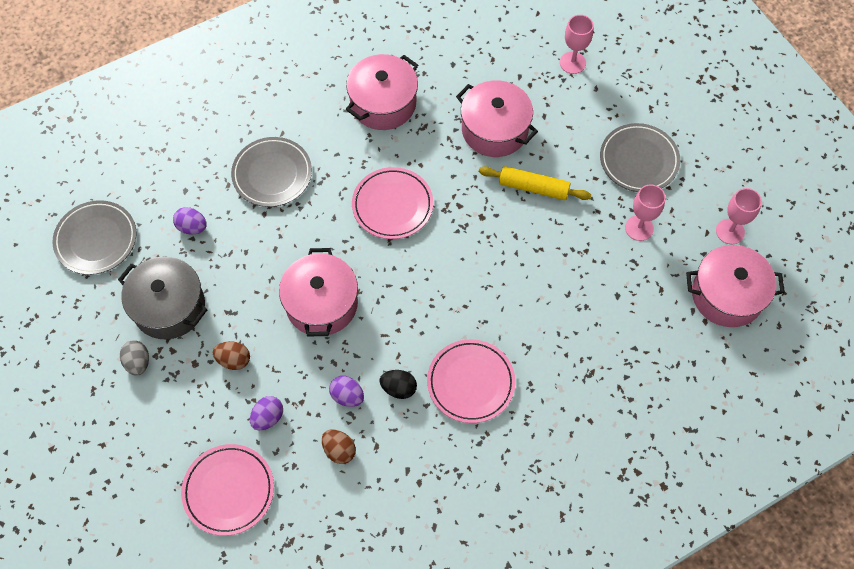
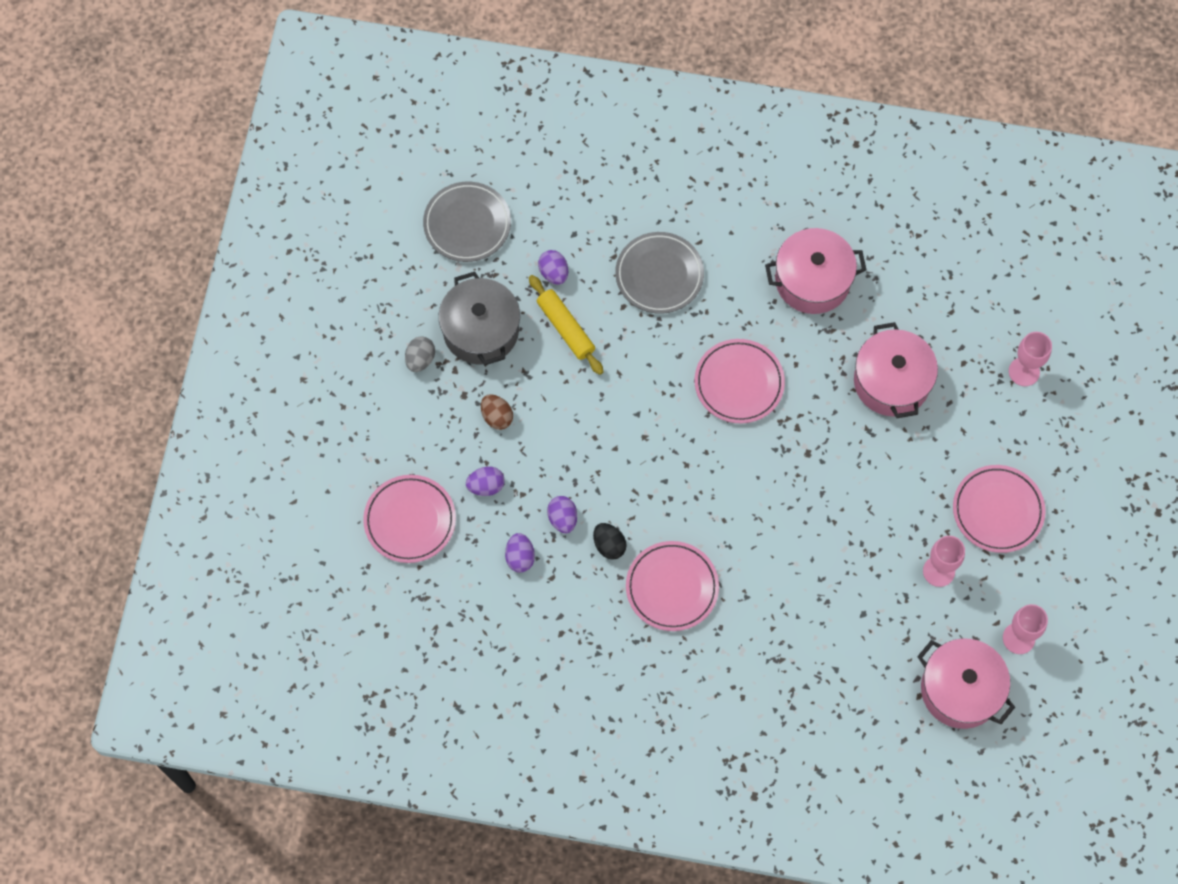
camera: 40 degrees right, 5 degrees up
pink pot [279,248,358,336] -> none
brown egg [322,430,356,464] -> purple egg [505,533,535,573]
yellow rolling pin [479,166,591,200] -> yellow rolling pin moved to [529,275,604,375]
grey plate [600,123,680,192] -> pink plate [953,465,1046,553]

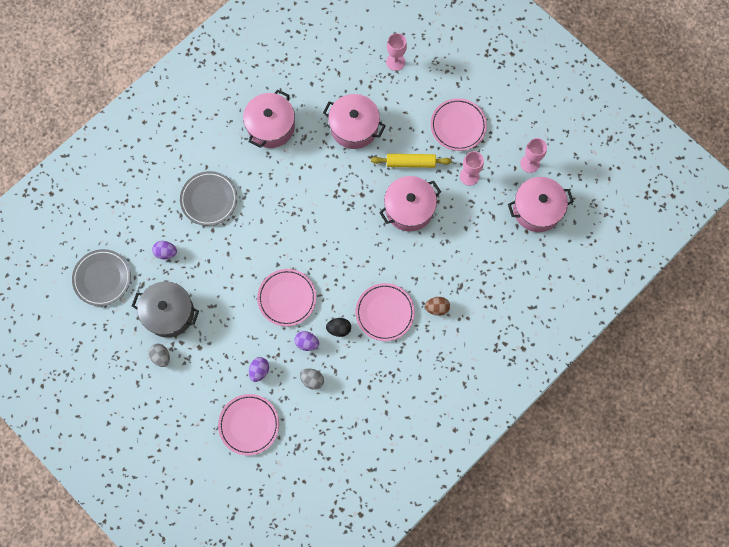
camera: 55 degrees left, 5 degrees up
brown egg [481,394,513,430] -> brown egg moved to [425,297,450,316]
purple egg [505,533,535,573] -> grey egg [300,368,324,390]
yellow rolling pin [529,275,604,375] -> yellow rolling pin moved to [371,154,452,168]
pink plate [694,339,785,423] -> pink plate moved to [257,269,316,326]
none -> pink pot [379,176,441,231]

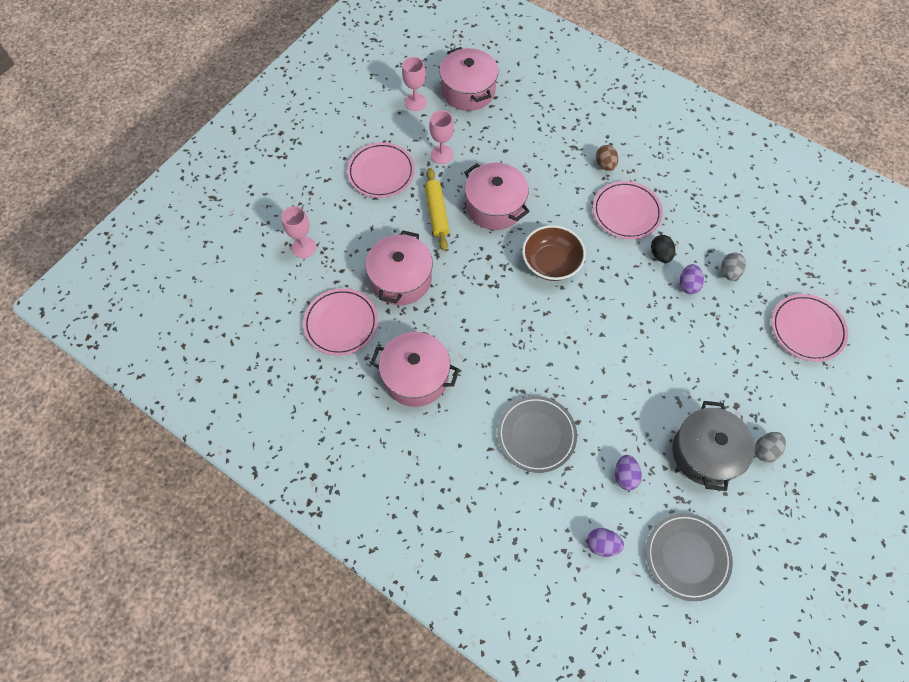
camera: 100 degrees left, 10 degrees down
purple egg [249,357,269,382] -> purple egg moved to [587,528,624,557]
pink plate [257,269,316,326] -> pink plate moved to [303,288,378,356]
none -> brown bowl [522,225,586,281]

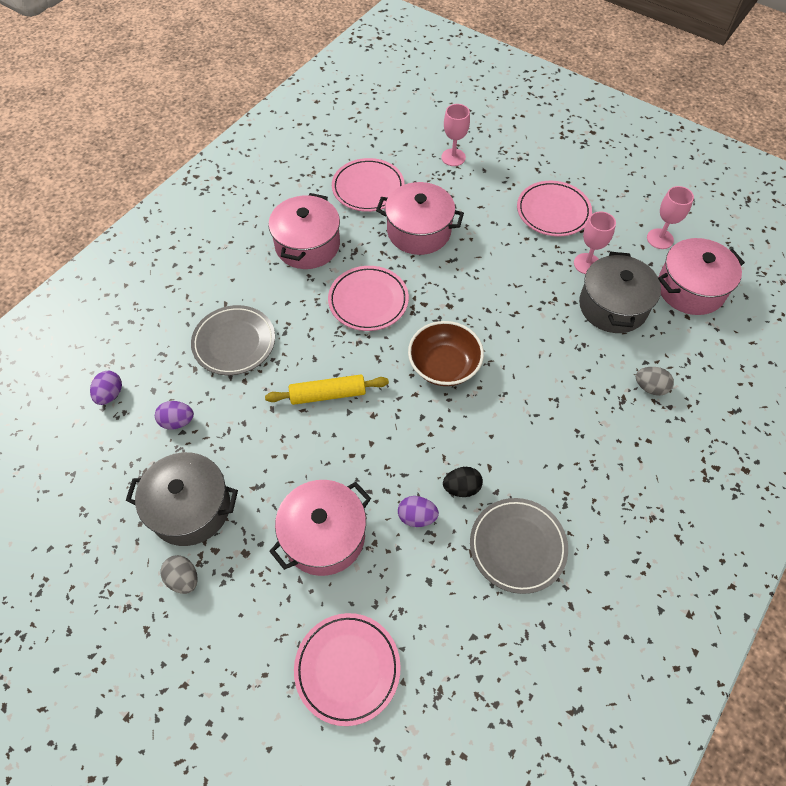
camera: 90 degrees right, 5 degrees down
yellow rolling pin [425,168,449,251] -> yellow rolling pin moved to [265,375,389,405]
pink pot [464,163,530,230] -> pink pot moved to [269,480,371,576]
pink plate [593,181,663,239] -> pink plate moved to [328,266,409,331]
brown egg [596,145,618,171] -> none
grey plate [646,513,733,601] -> grey plate moved to [470,498,568,594]
grey egg [721,253,746,281] -> grey egg moved to [636,367,674,396]
none -> grey pot [579,252,661,333]

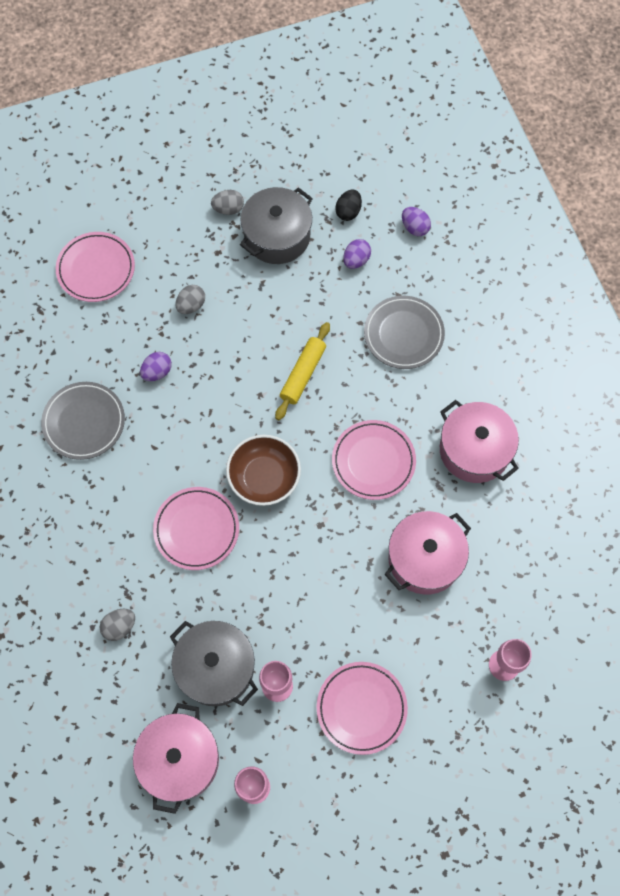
camera: 125 degrees right, 10 degrees up
pink pot [269,480,371,576] -> grey egg [176,285,205,314]
pink plate [332,158,404,212] -> pink plate moved to [153,487,239,570]
black egg [443,467,483,497] -> black egg moved to [335,189,362,221]

